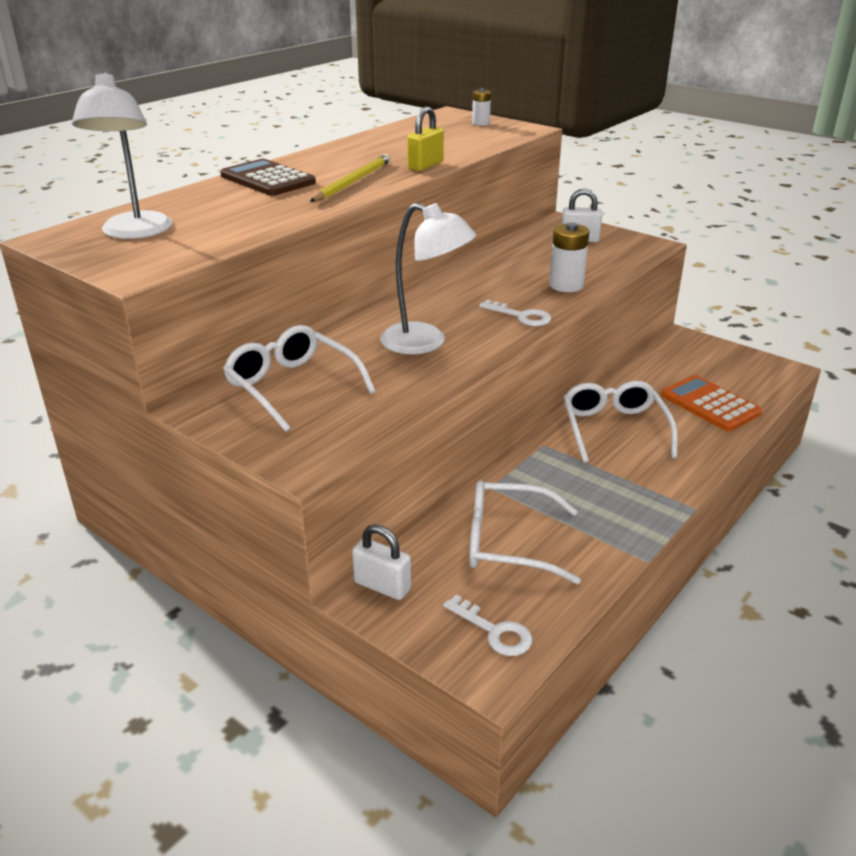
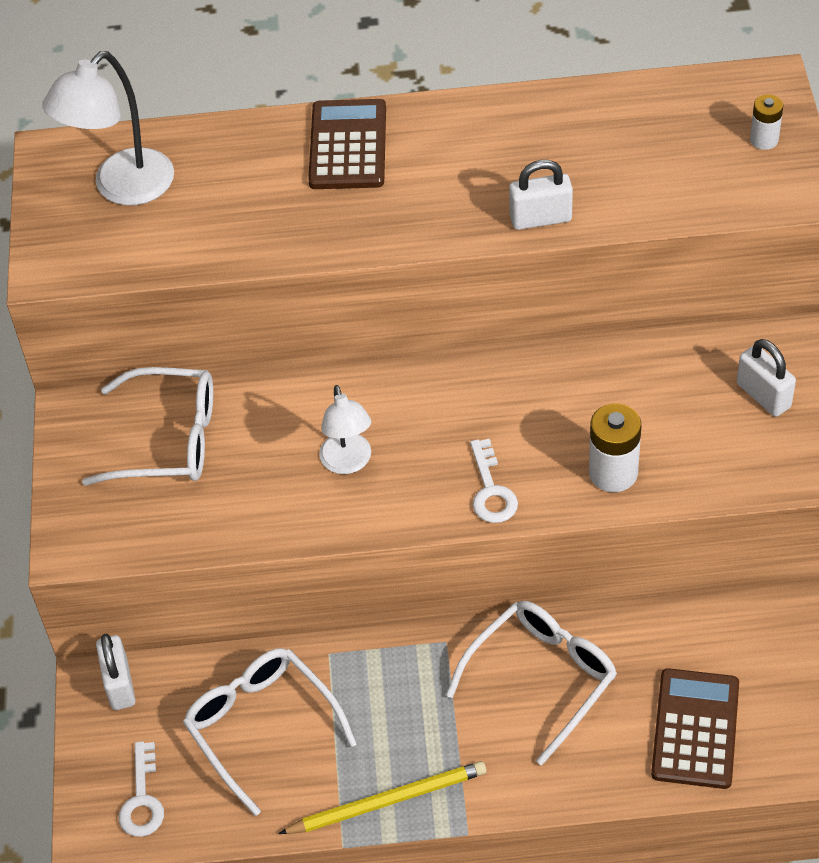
camera: 50 degrees right, 20 degrees up
white glasses [223,325,376,432] -> white glasses turned 90 degrees clockwise [82,367,213,485]
yellow pencil [310,154,391,202] -> yellow pencil moved to [278,761,487,834]
white lamp [380,203,476,354] -> white lamp [319,385,371,474], size x0.64
yellow padlock [407,106,444,171] -> white padlock [509,160,573,230]
orange calculator [661,375,763,431] -> brown calculator [651,668,739,789]

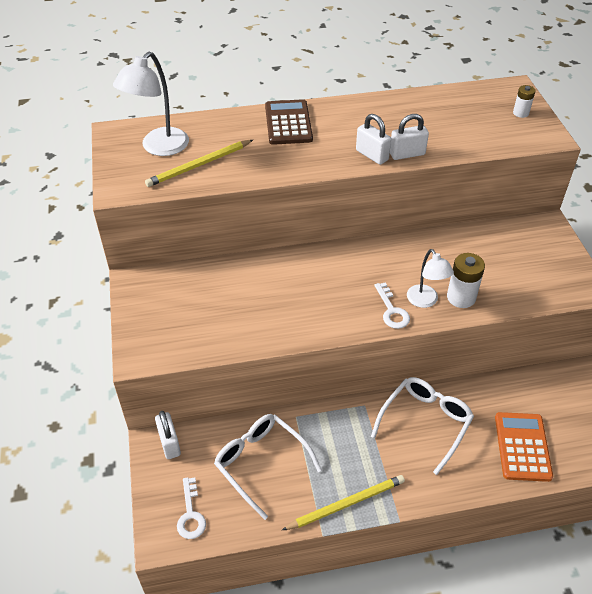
camera: 10 degrees left, 5 degrees down
white glasses [82,367,213,485] -> none
white lamp [319,385,371,474] -> white lamp moved to [407,249,454,308]
brown calculator [651,668,739,789] -> orange calculator [495,412,553,482]
white padlock [737,339,796,417] -> white padlock moved to [356,114,391,165]
none -> yellow pencil [145,140,253,187]

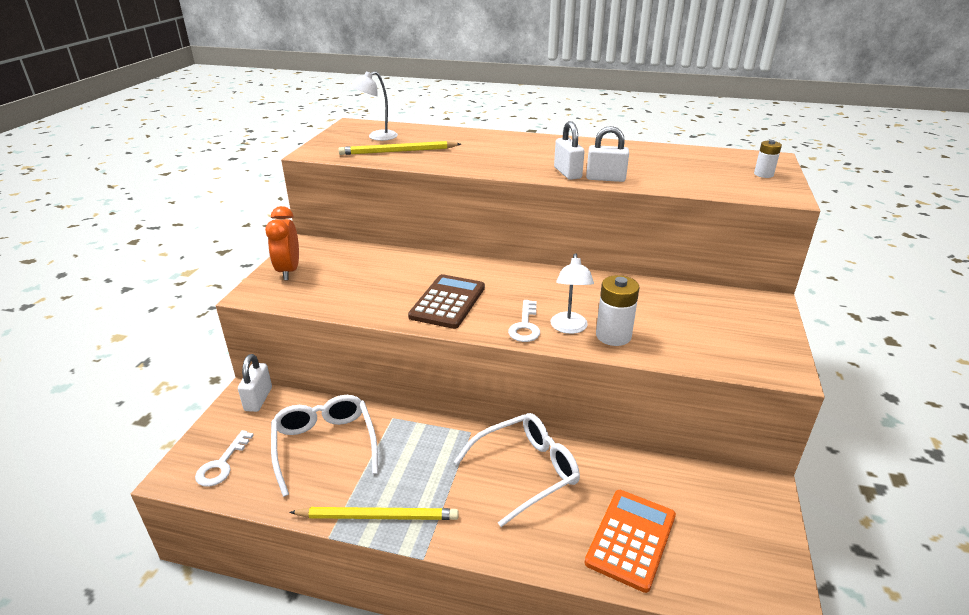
camera: 25 degrees right, 15 degrees down
white lamp [113,52,189,156] -> white lamp [350,71,398,141], size x0.64
brown calculator [265,99,313,145] -> brown calculator moved to [408,274,485,329]
none -> orange clock [265,206,299,280]

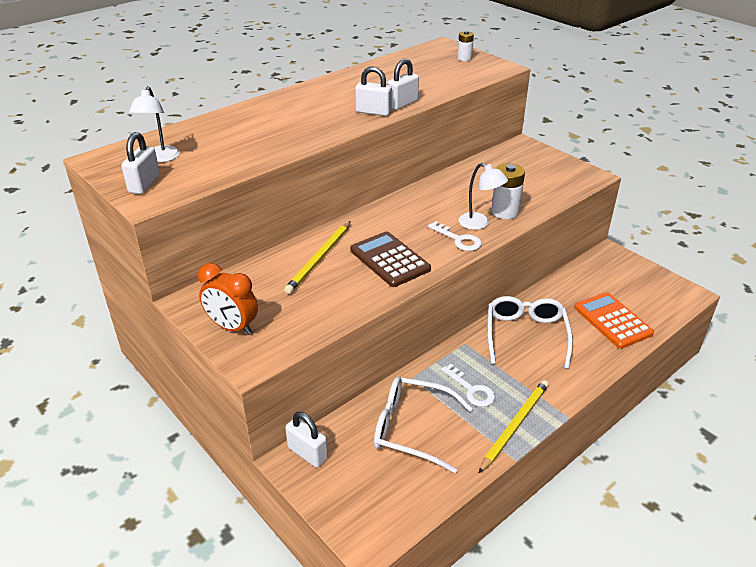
camera: 55 degrees left, 5 degrees up
white key [195,430,254,487] -> white key moved to [441,364,495,407]
yellow pencil [338,141,461,155] -> yellow pencil moved to [284,221,350,294]
none -> white padlock [121,132,160,194]

